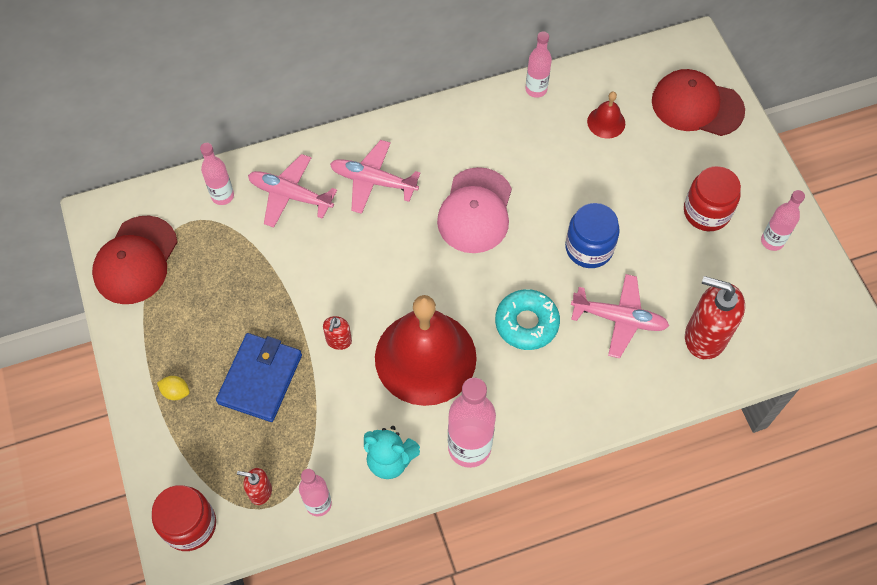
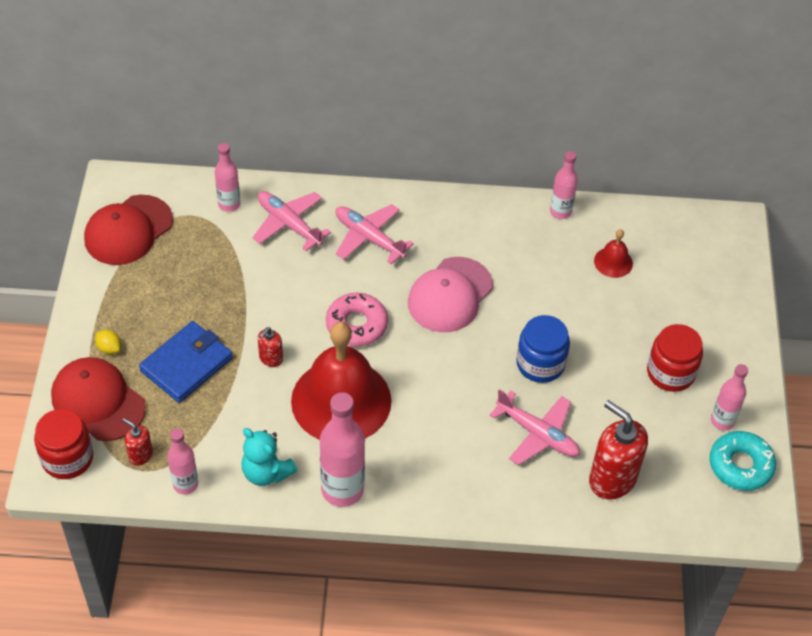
camera: 20 degrees right, 10 degrees down
turquoise donut [495,289,560,350] -> turquoise donut moved to [709,431,776,491]
red cap [652,69,745,136] -> red cap moved to [51,357,146,441]
none -> pink donut [326,293,388,346]

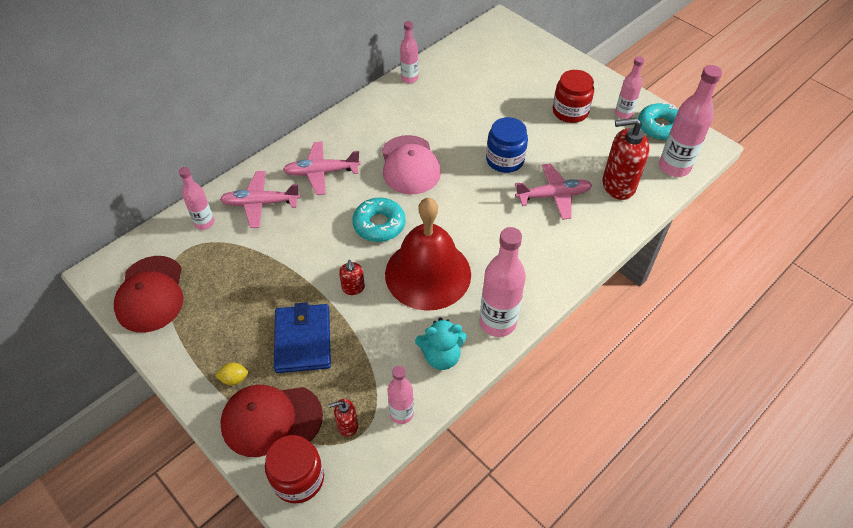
camera: 45 degrees left, 0 degrees up
pink donut [326,293,388,346] -> turquoise donut [352,198,405,242]
red bell [594,229,633,278] -> none
none -> pink bottle [659,65,722,177]

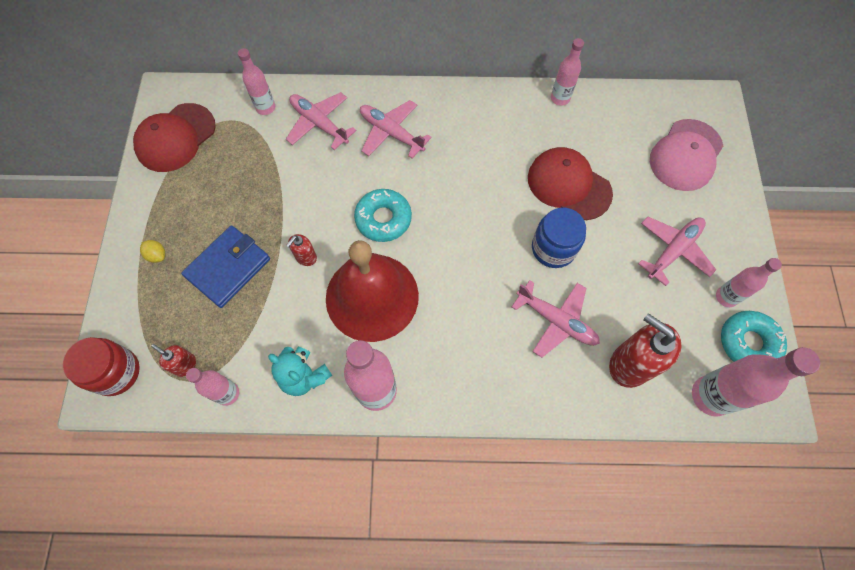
camera: 45 degrees right, 15 degrees up
red cap [220,385,323,457] -> red cap moved to [528,147,613,220]
pink cap [382,135,441,194] -> pink cap moved to [650,119,723,191]
red jar [553,70,594,123] -> pink plane [638,217,716,286]

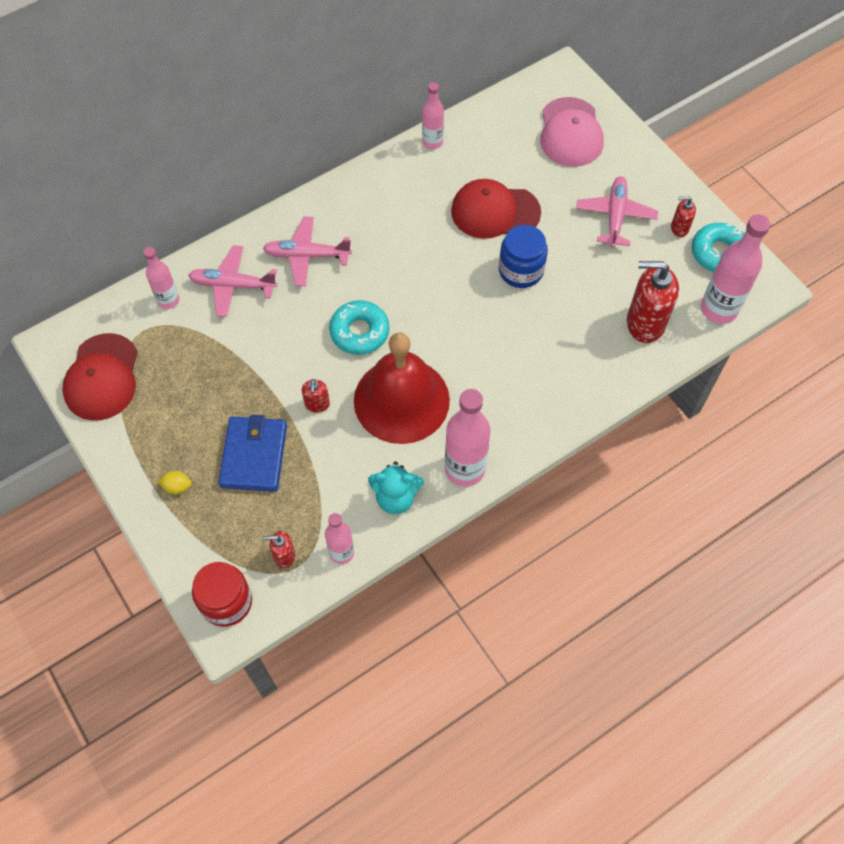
camera: 35 degrees left, 5 degrees down
pink plane [512,280,600,357] -> none
pink bottle [716,258,782,307] -> red soap dispenser [671,197,696,237]

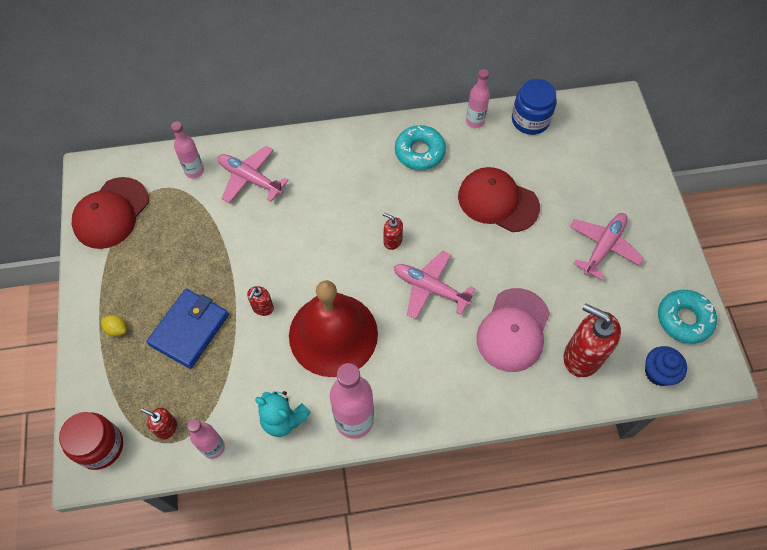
camera: 25 degrees right, 0 degrees up
pink plane [263,216,352,286] -> pink plane moved to [394,251,475,319]
turquoise donut [329,300,389,355] -> turquoise donut moved to [395,125,446,170]
blue jar [499,225,548,288] -> blue jar moved to [512,79,557,135]
pink cap [540,97,604,167] -> pink cap moved to [477,288,550,372]
red soap dispenser [671,197,696,237] -> red soap dispenser moved to [383,213,403,250]
pink bottle [701,214,770,324] -> blue cupcake [645,346,687,386]

